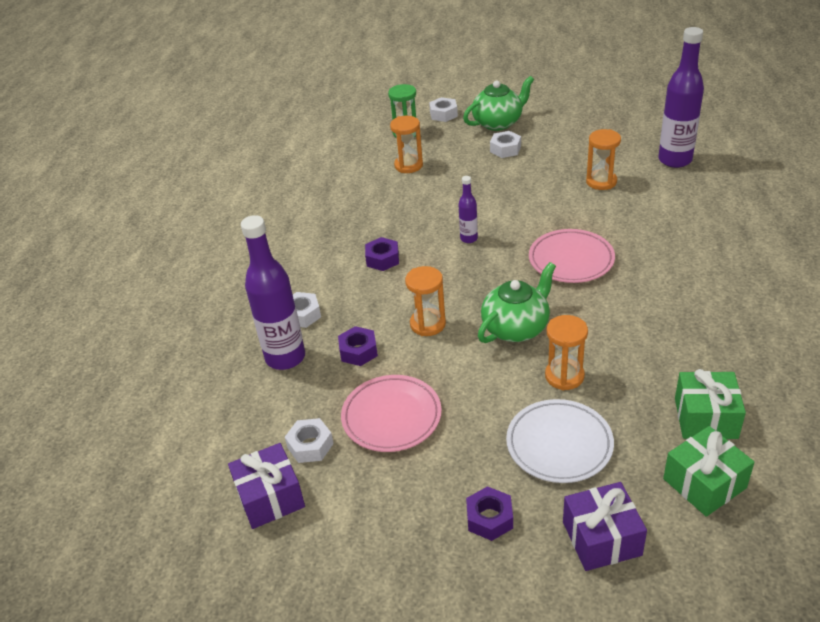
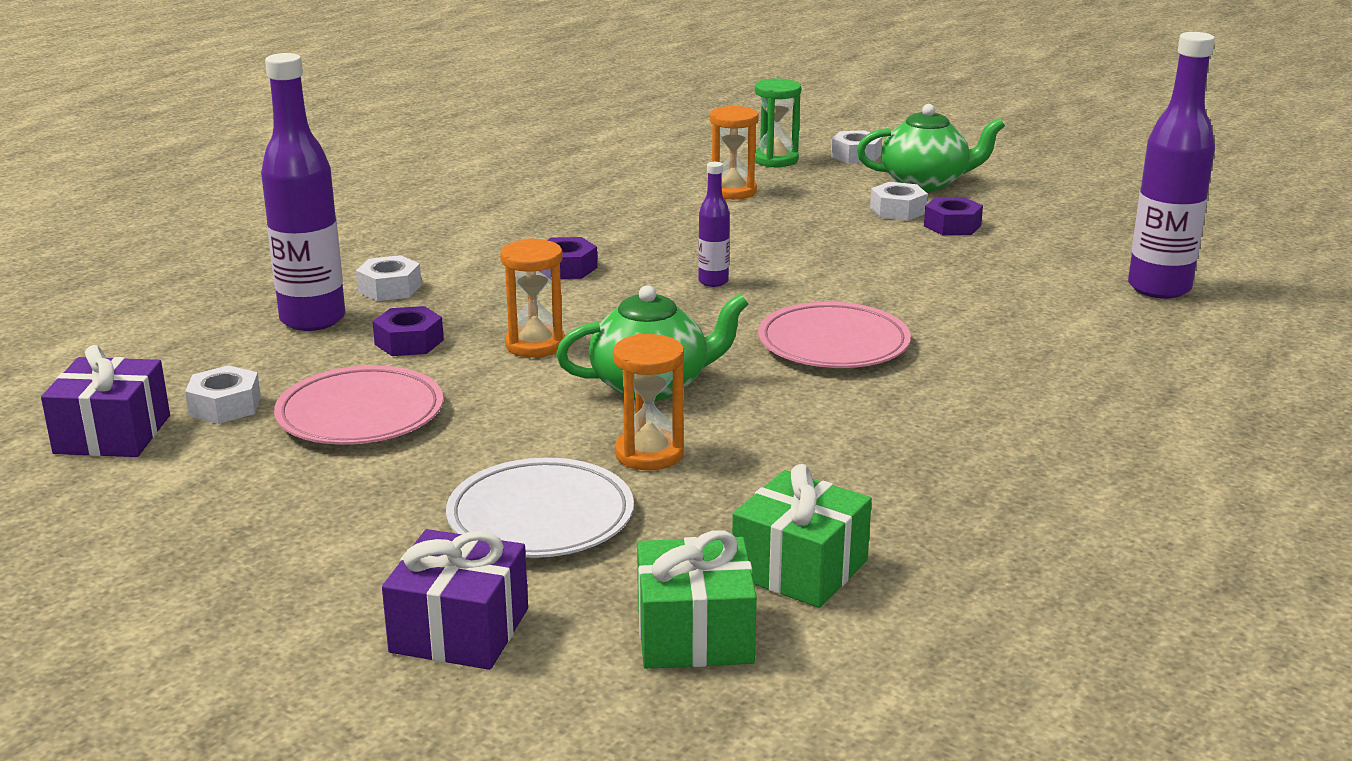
camera: 25 degrees right, 15 degrees down
purple nut [466,486,513,541] -> purple nut moved to [924,197,983,235]
orange hourglass [586,129,621,190] -> none

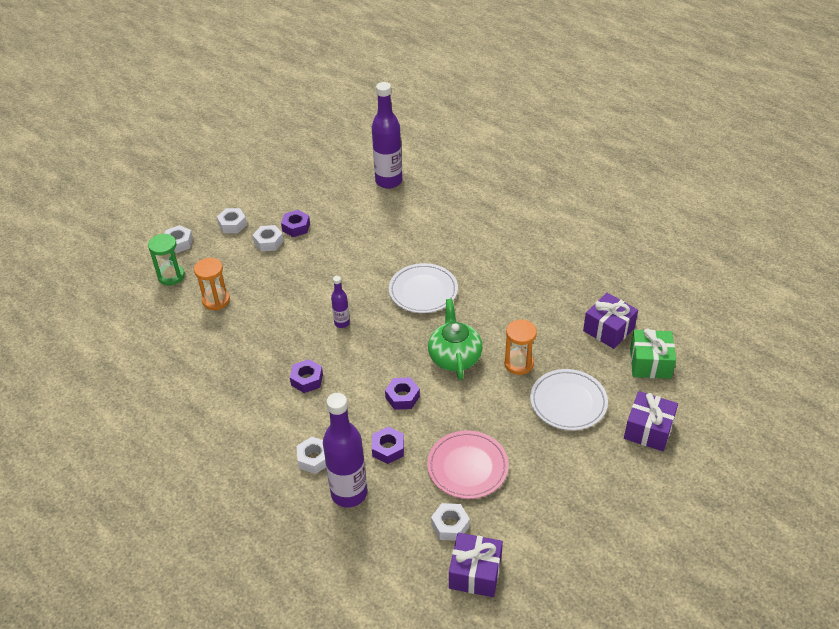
camera: 80 degrees left, 20 degrees up
orange hourglass [500,238,565,357] -> purple nut [385,377,420,410]
green gift [732,464,872,608] -> purple gift [583,293,638,349]
pink plate [758,302,911,368] -> white plate [389,263,458,313]
green teapot [857,104,1005,191] -> white nut [217,208,247,233]

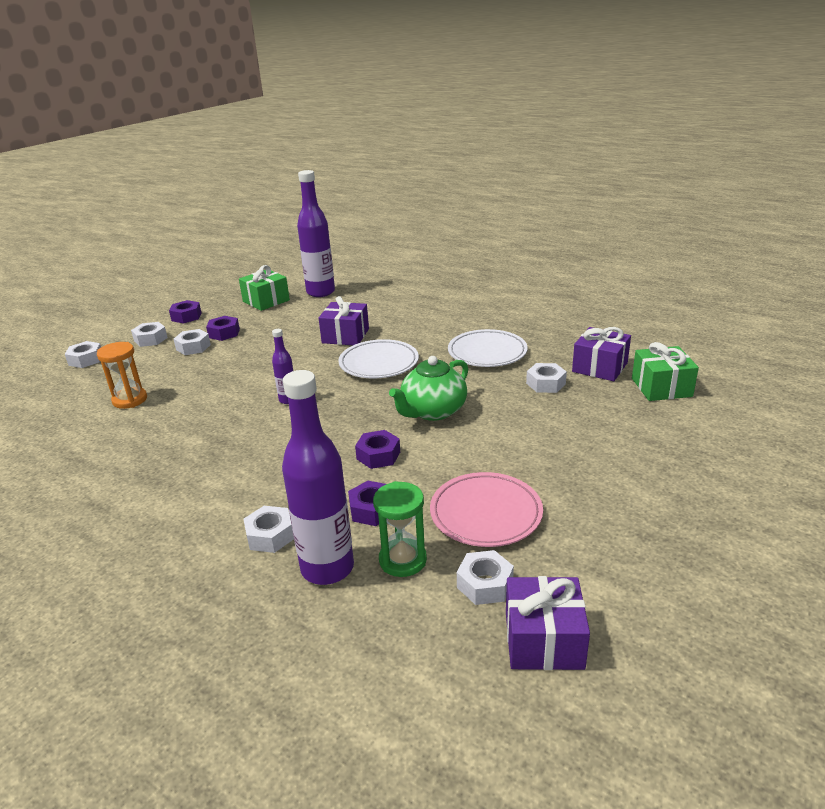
camera: 10 degrees left, 15 degrees down
green hourglass [148,233,185,285] -> green hourglass moved to [373,481,427,577]
purple nut [290,359,323,393] -> purple nut moved to [169,300,202,324]
green teapot [428,299,483,380] -> green teapot turned 120 degrees counterclockwise [389,356,468,421]
orange hourglass [504,320,537,375] -> none
white plate [530,369,608,430] -> white plate moved to [448,329,528,367]
purple gift [624,391,678,451] -> purple gift moved to [319,296,369,345]
none -> green gift [239,265,290,311]
none -> white nut [526,363,567,393]

